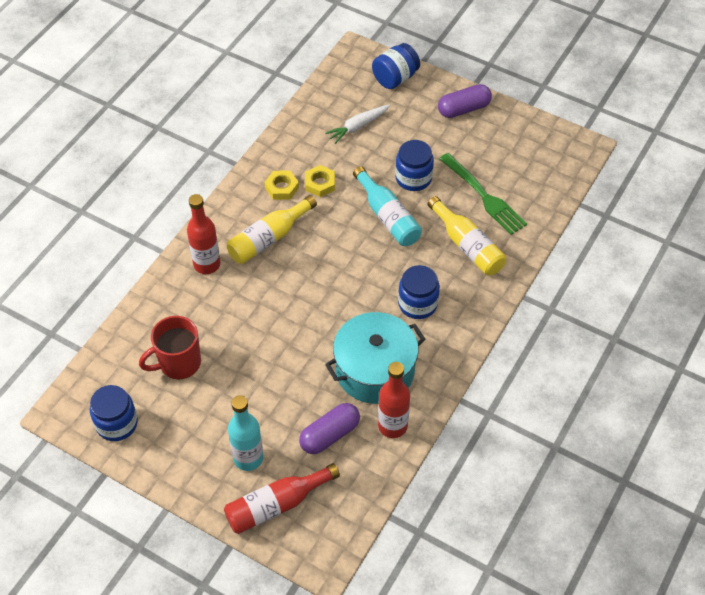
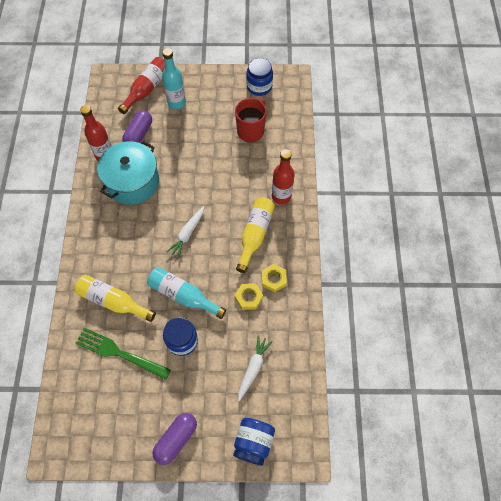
camera: 150 degrees right, 10 degrees up
blue jar [398,265,440,319] -> none
none -> white carrot [166,206,204,258]

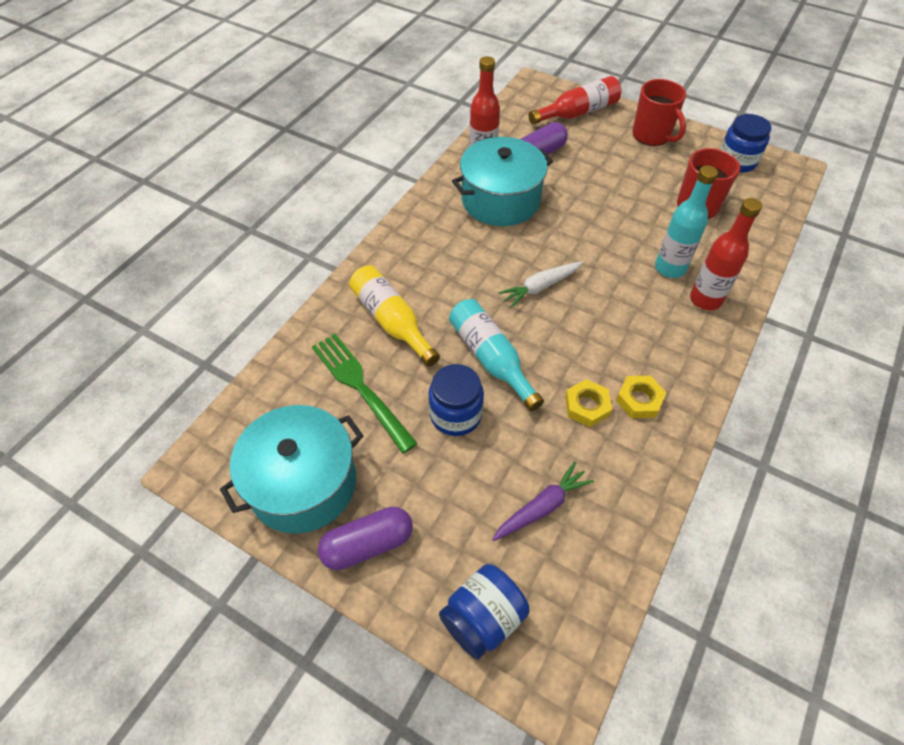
camera: 30 degrees right, 10 degrees down
turquoise bottle [162,48,186,109] -> turquoise bottle moved to [655,165,718,278]
yellow bottle [236,197,275,273] -> none
white carrot [238,335,273,401] -> purple carrot [492,462,594,541]
none -> turquoise pot [220,405,363,534]
none -> red mug [632,79,686,146]

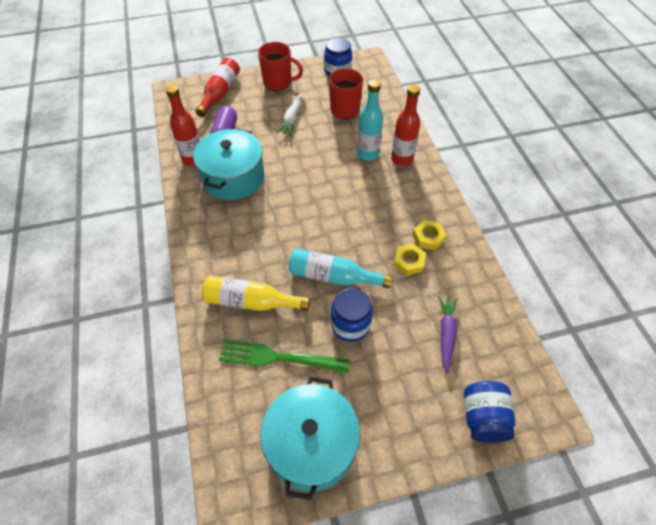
camera: 45 degrees left, 0 degrees up
purple capsule [318,507,413,570] -> none
white carrot [498,261,583,308] -> white carrot moved to [276,94,301,136]

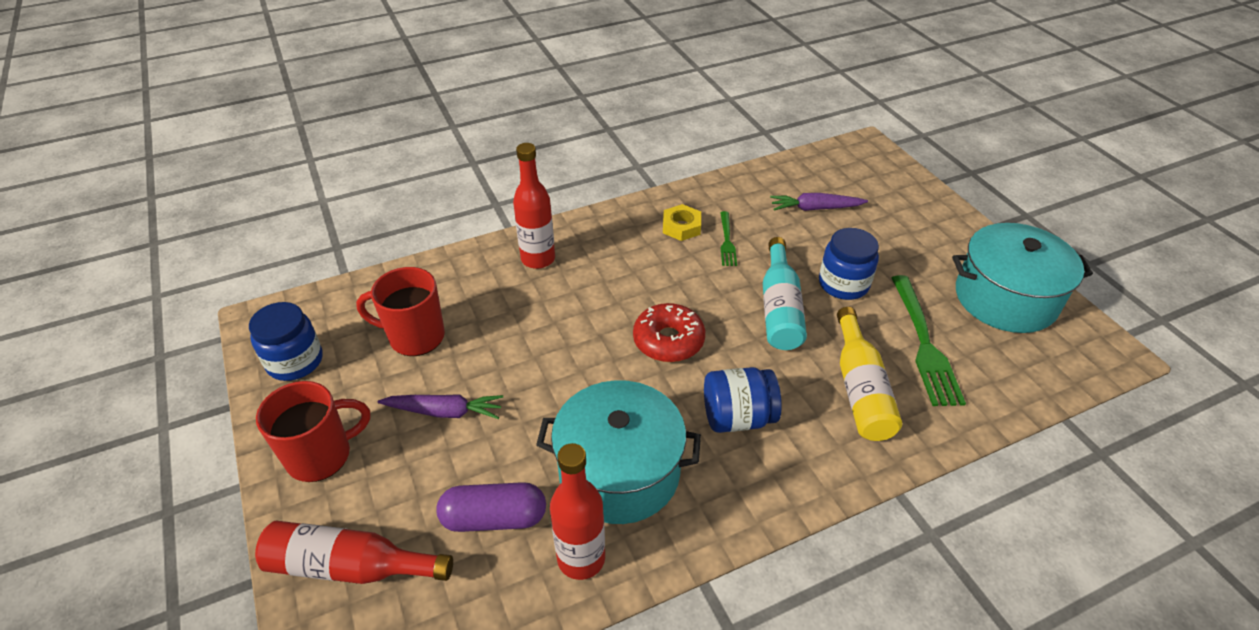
camera: 100 degrees left, 10 degrees down
red mug [258,42,303,91] -> red mug turned 60 degrees clockwise [256,381,371,482]
white carrot [276,94,301,136] -> purple carrot [378,394,503,419]
turquoise bottle [357,80,383,161] -> none
yellow nut [393,244,426,276] -> green fork [720,211,737,266]
blue jar [464,381,516,443] -> blue jar moved to [704,367,782,433]
none -> red donut [633,303,705,362]

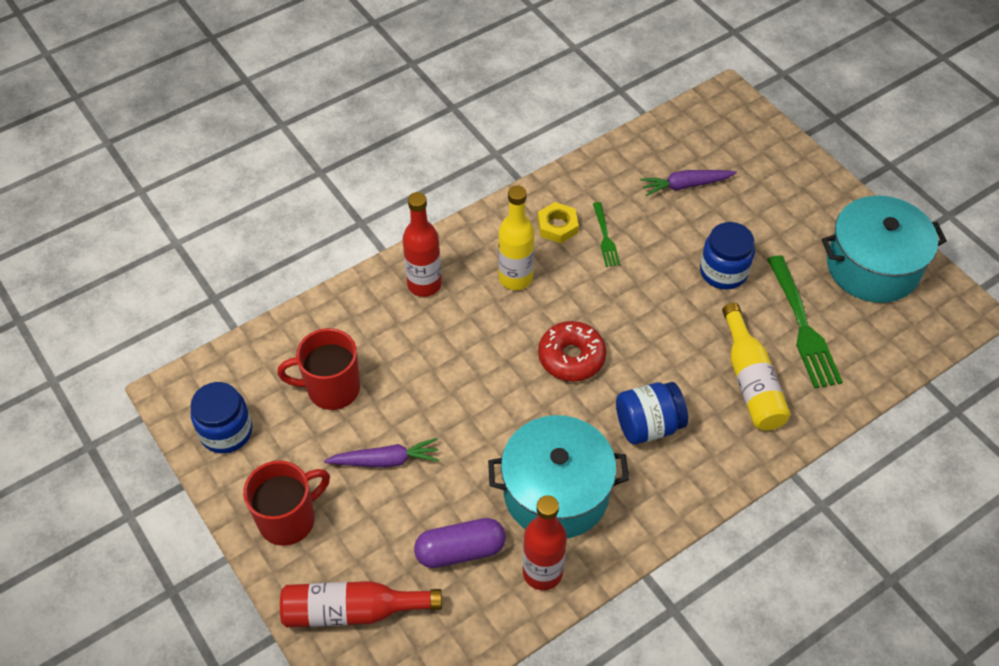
camera: 10 degrees left, 10 degrees up
turquoise bottle [763,237,807,350] -> none
none -> yellow bottle [498,185,535,290]

